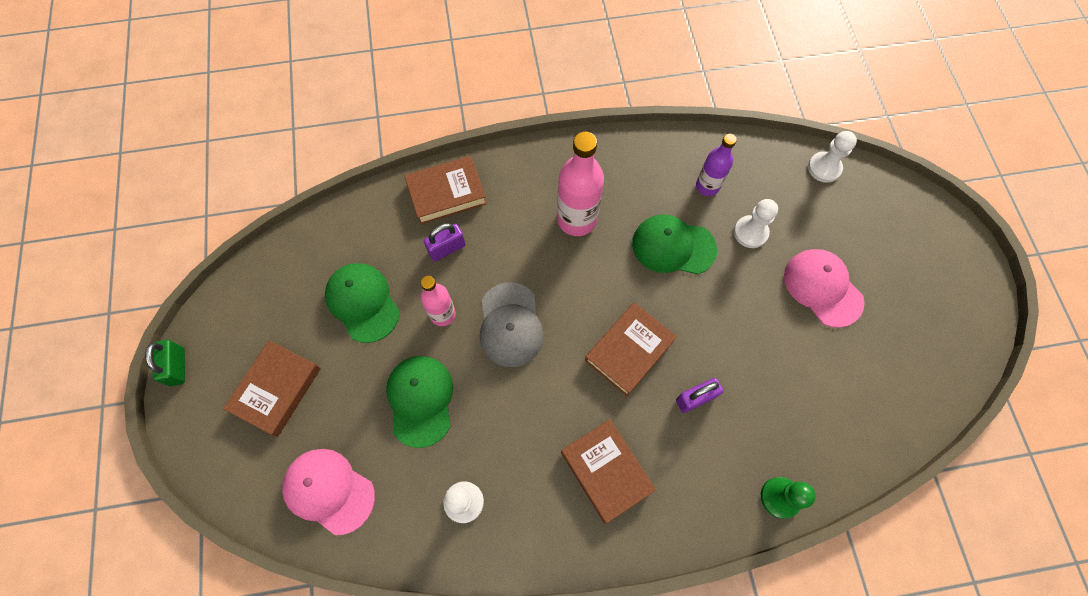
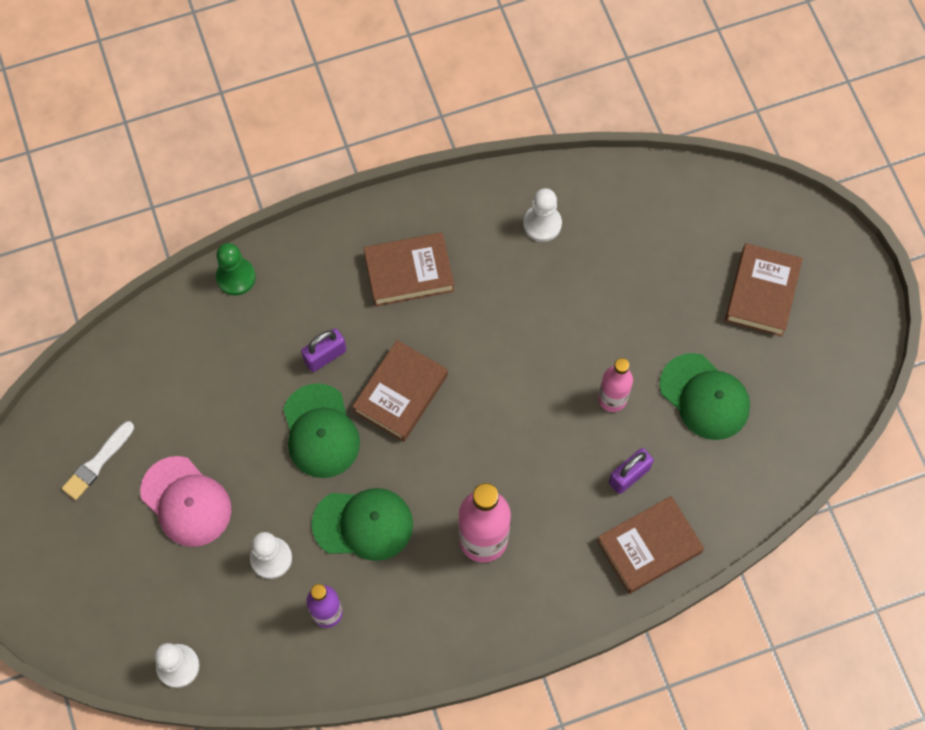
camera: 170 degrees right, 0 degrees up
green padlock [145,340,185,386] -> none
pink cap [282,449,375,535] -> none
green cap [386,356,453,448] -> green cap moved to [283,383,360,478]
grey cap [480,282,544,367] -> none
brown book [561,419,656,524] -> brown book turned 60 degrees counterclockwise [364,232,454,307]
none -> white brush [62,421,134,500]

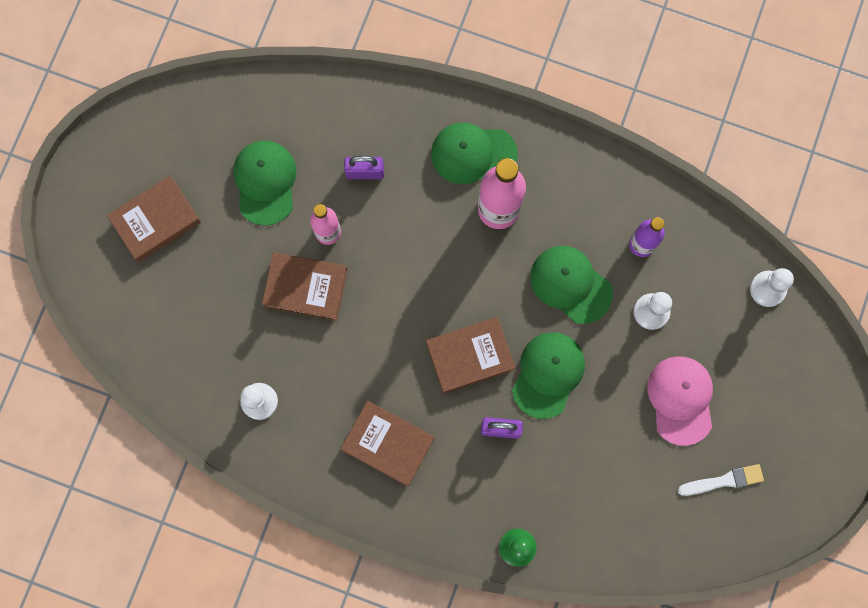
camera: 140 degrees left, 10 degrees up
brown book [597,496,704,594] -> brown book moved to [262,252,347,321]
none -> green cap [431,122,518,184]

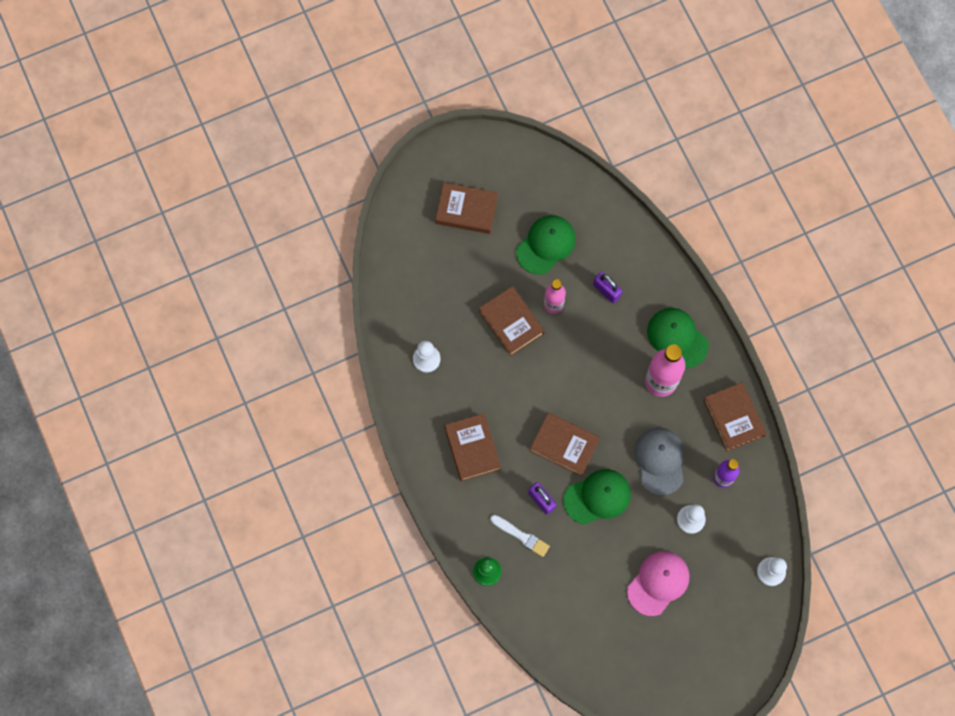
camera: 45 degrees right, 5 degrees down
green cap [530,246,613,324] -> grey cap [634,428,684,495]
white brush [678,464,764,496] -> white brush moved to [490,515,550,557]
none -> brown book [703,382,766,452]

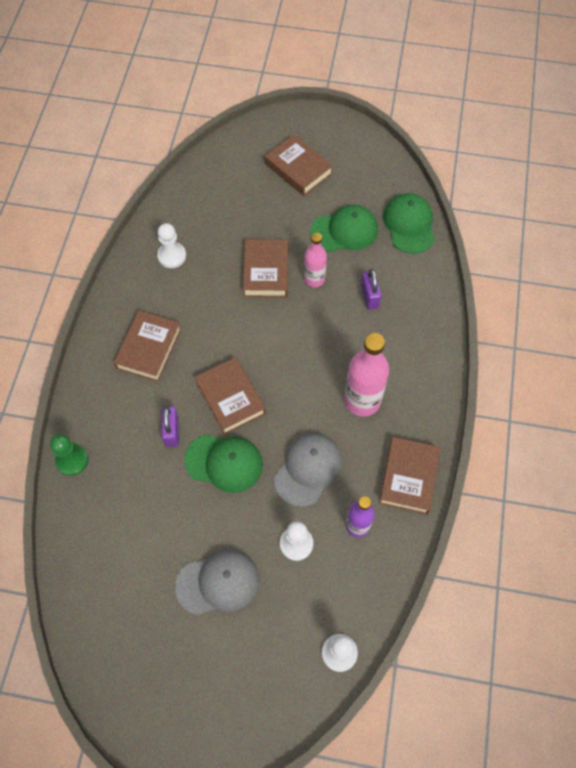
camera: 35 degrees right, 10 degrees down
white brush [490,515,550,557] -> none
pink cap [627,551,689,616] -> grey cap [175,549,259,615]
green cap [647,308,709,368] -> green cap moved to [383,193,435,254]

